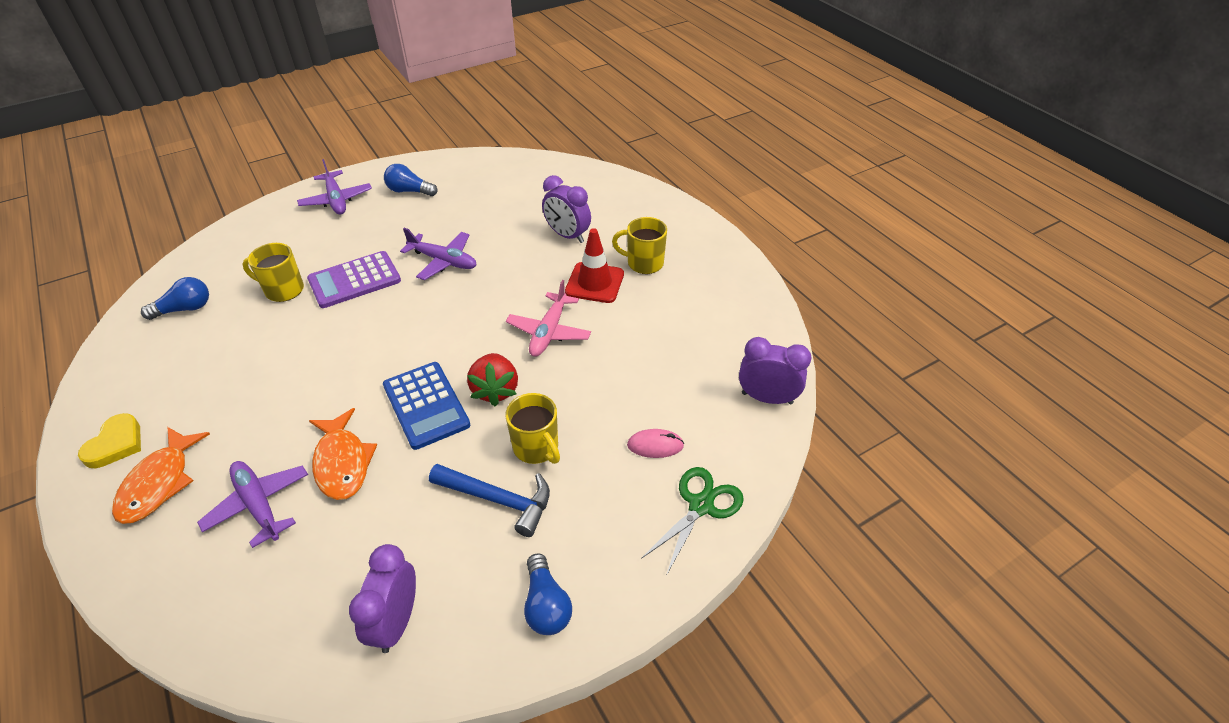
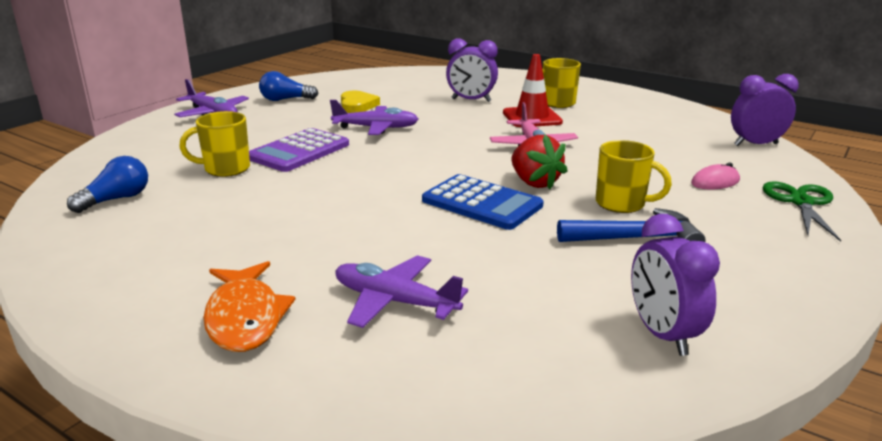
camera: 25 degrees left, 20 degrees down
yellow heart [78,413,141,468] -> yellow heart moved to [341,91,380,113]
orange fish [309,408,377,500] -> none
blue light bulb [524,553,572,635] -> none

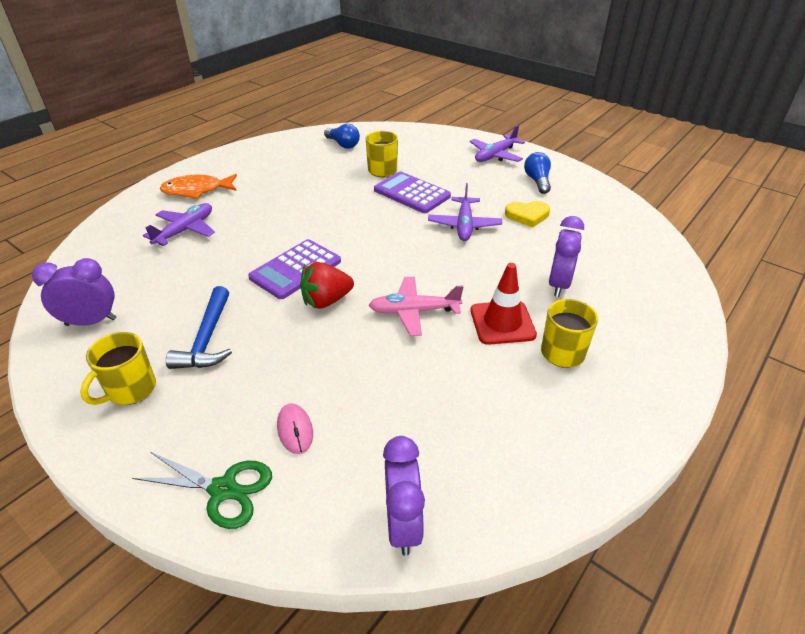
camera: 95 degrees right, 15 degrees up
blue calculator [422,174,544,230] -> purple calculator [248,239,341,299]
yellow mug [596,140,672,213] -> yellow mug moved to [80,332,156,405]

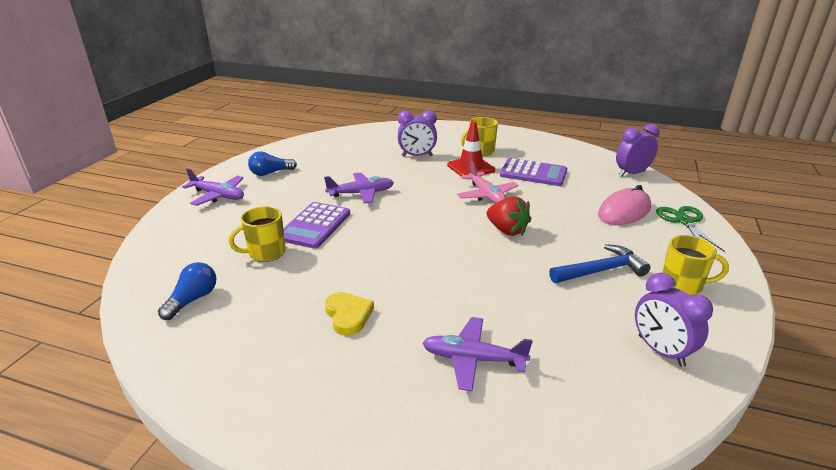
camera: 110 degrees left, 10 degrees down
orange fish [160,174,237,199] -> none
purple calculator [248,239,341,299] -> purple calculator moved to [500,158,567,186]
pink mouse [277,403,313,454] -> pink mouse [598,185,651,225], size x1.80
yellow heart [505,201,550,228] -> yellow heart moved to [325,292,374,336]

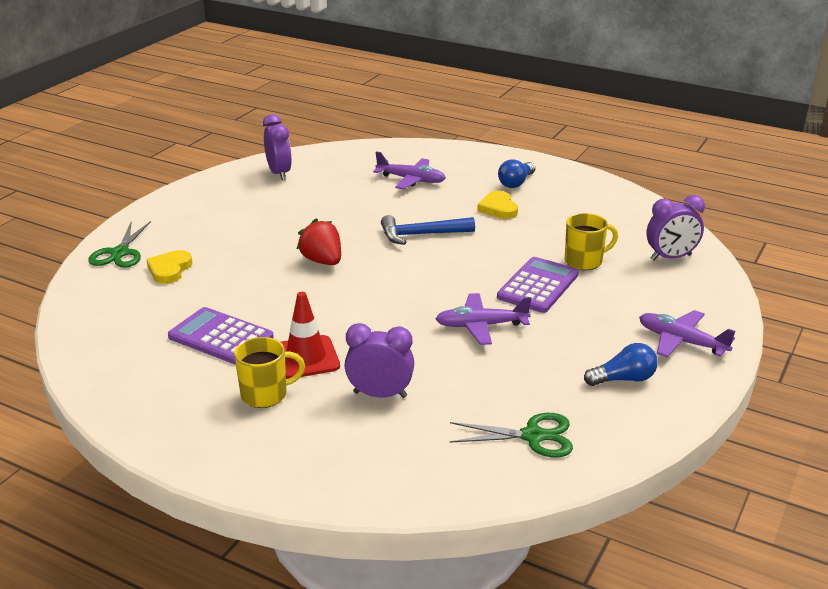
camera: 170 degrees left, 0 degrees up
blue light bulb [158,262,216,320] -> blue light bulb moved to [498,159,536,188]
pink plane [457,161,518,203] -> none
blue hammer [549,244,650,283] -> blue hammer moved to [381,215,475,245]
pink mouse [598,185,651,225] -> yellow heart [146,250,193,284]
purple clock [616,124,660,177] -> purple clock moved to [647,195,705,260]
yellow mug [662,235,729,295] -> none
none -> green scissors [450,413,573,457]

